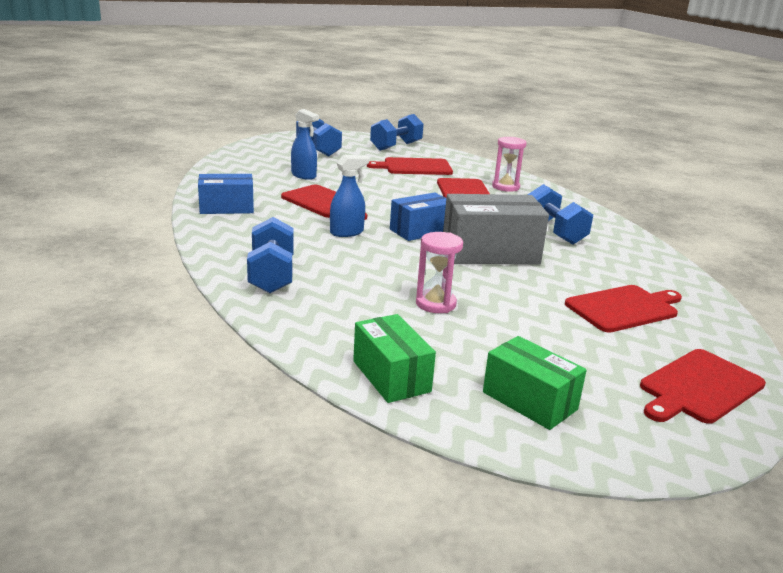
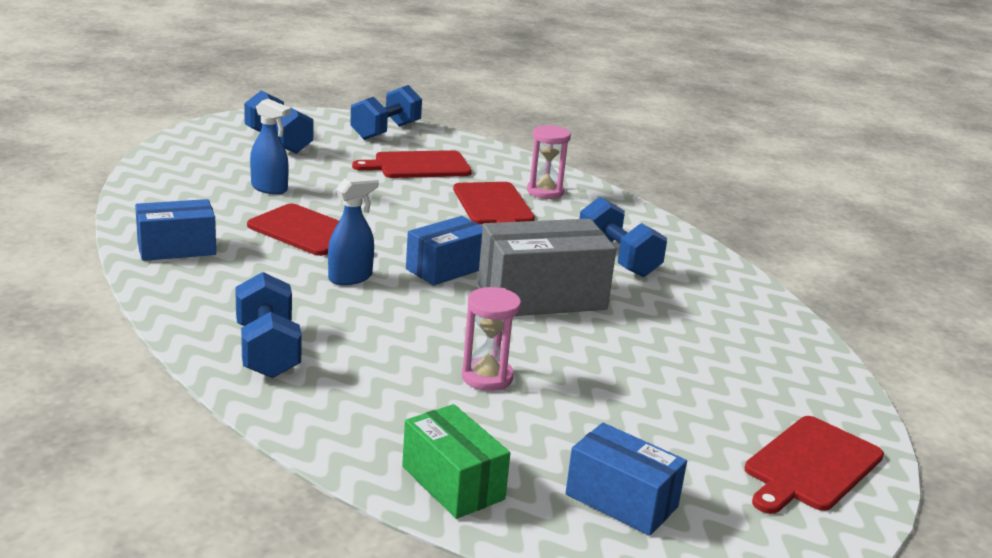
camera: 10 degrees left, 0 degrees up
green box [483,336,587,430] -> blue box [566,423,687,536]
red cutting board [565,285,682,333] -> none

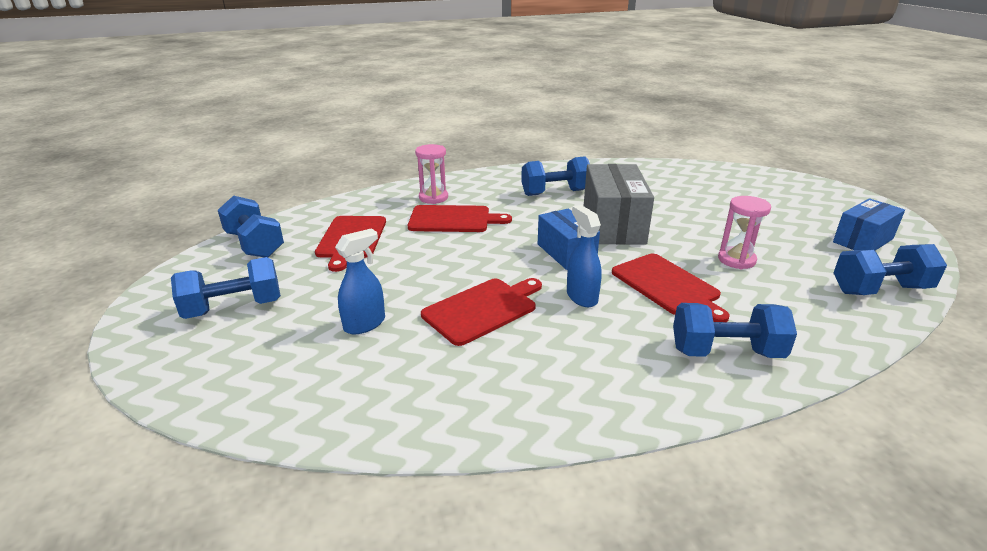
camera: 70 degrees left, 5 degrees up
blue box [135,199,216,261] -> none
green box [402,404,510,519] -> blue dumbbell [834,244,947,295]
red cutting board [745,416,884,514] -> red cutting board moved to [612,254,730,322]

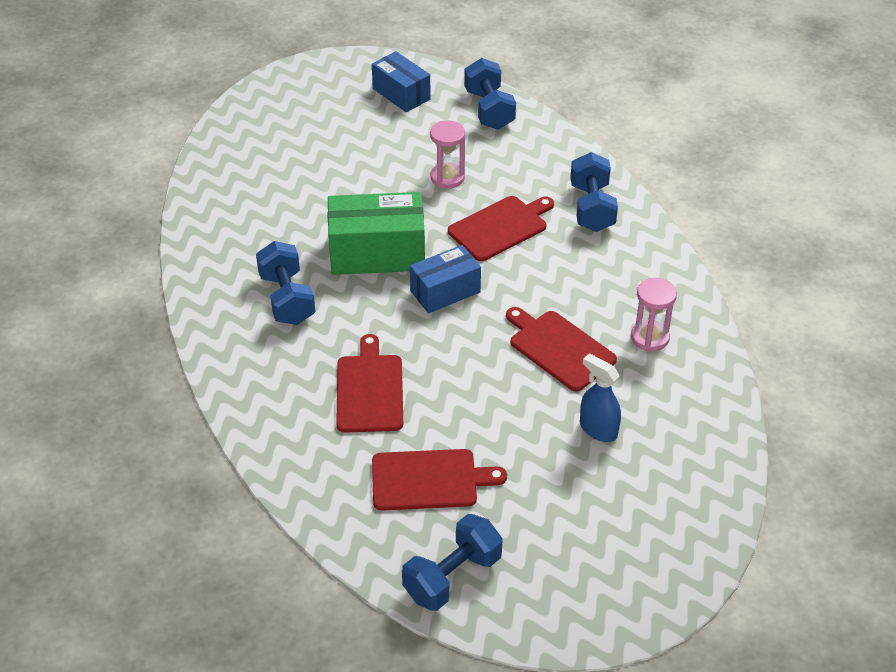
camera: 95 degrees left, 15 degrees up
blue dumbbell [171,257,281,319] -> none
pink hourglass [415,144,448,204] -> pink hourglass moved to [631,278,677,352]
blue spray bottle [567,205,602,307] -> none
grey box [584,164,654,245] -> green box [328,192,425,275]

